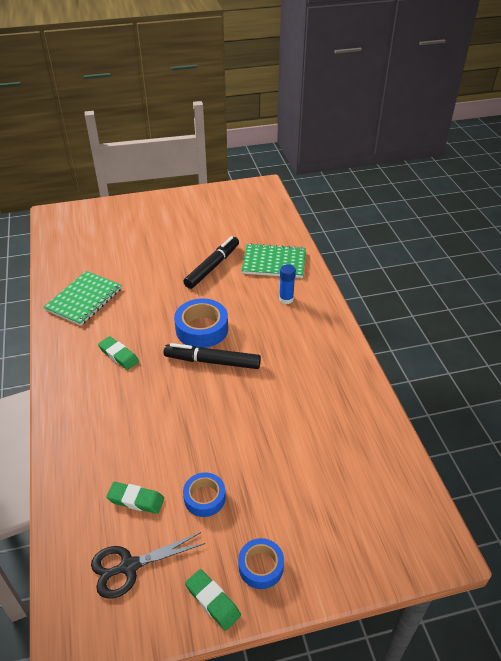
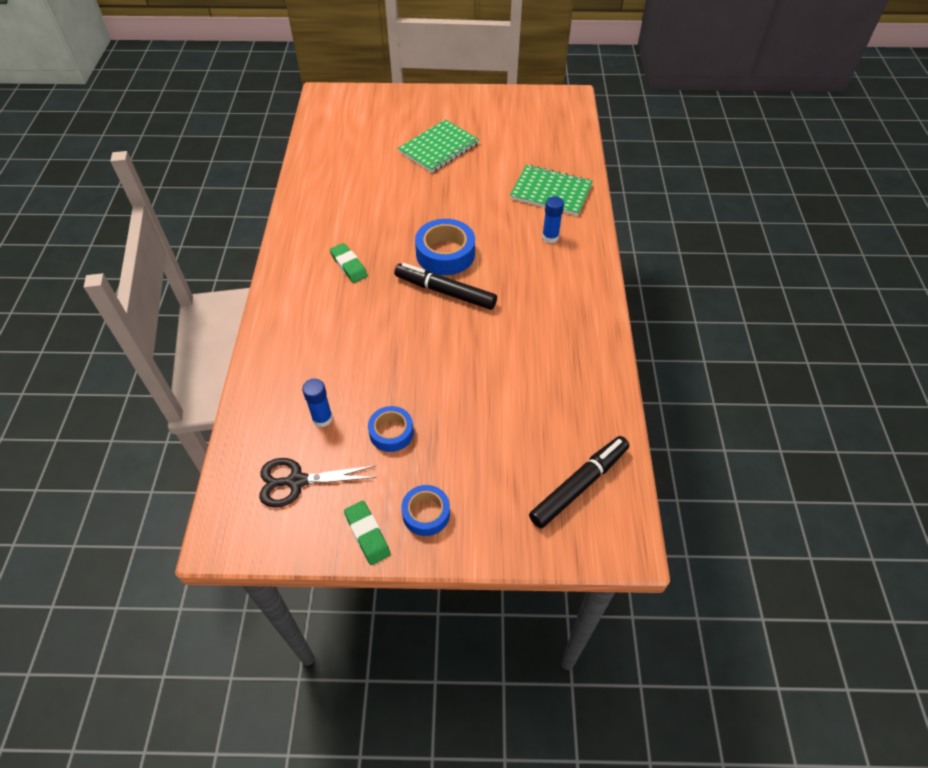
camera: 15 degrees right, 10 degrees up
green notebook [43,271,122,326] -> green notebook moved to [398,119,479,173]
green eraser [106,482,164,514] -> blue glue stick [302,379,333,427]
black marker [183,236,239,289] -> black marker moved to [529,436,629,528]

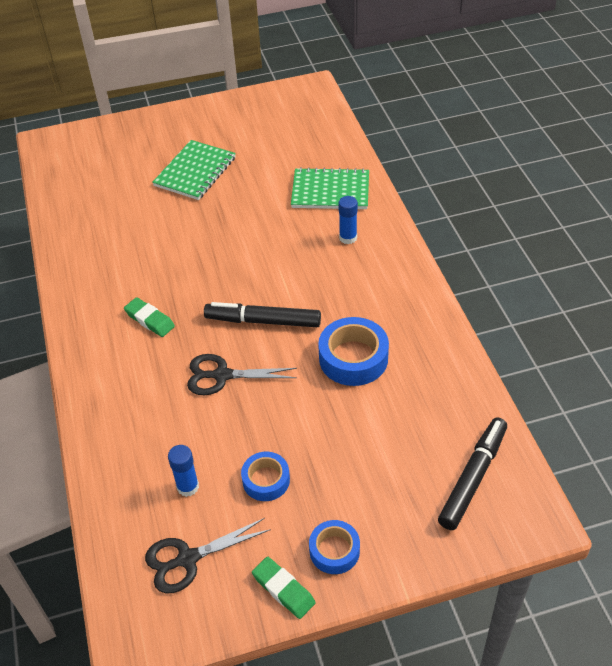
camera: 15 degrees left, 5 degrees down
blue tape [415,219,475,275] -> blue tape moved to [318,317,389,386]
none -> black scissors [187,354,297,395]

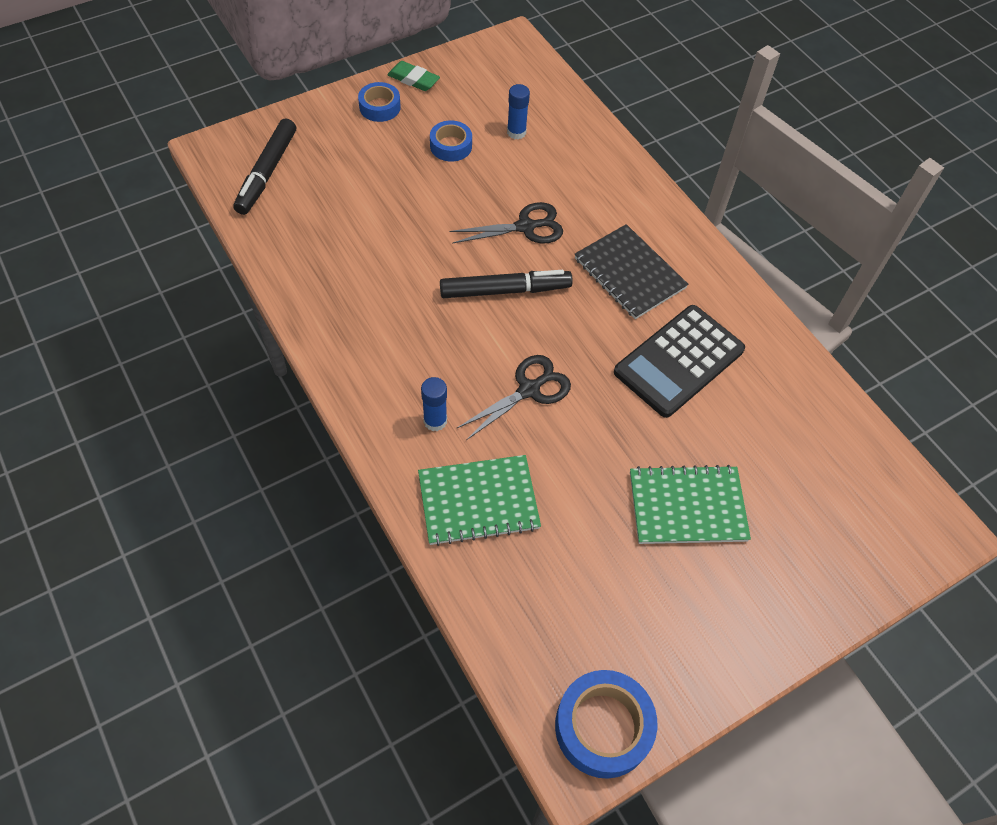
camera: 160 degrees right, 10 degrees up
green eraser [124,297,175,337] -> black notebook [574,224,688,319]
black scissors [145,518,271,593] -> black scissors moved to [457,355,571,440]
green notebook [152,140,236,200] -> green notebook turned 75 degrees clockwise [630,465,751,544]
blue tape [318,317,389,386] -> blue tape moved to [555,670,657,779]
none -> black calculator [614,305,745,418]

